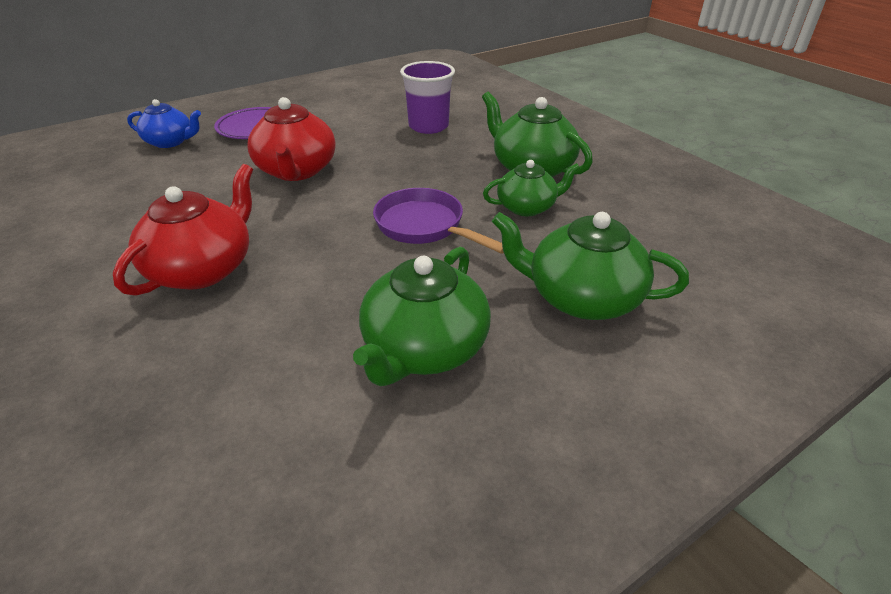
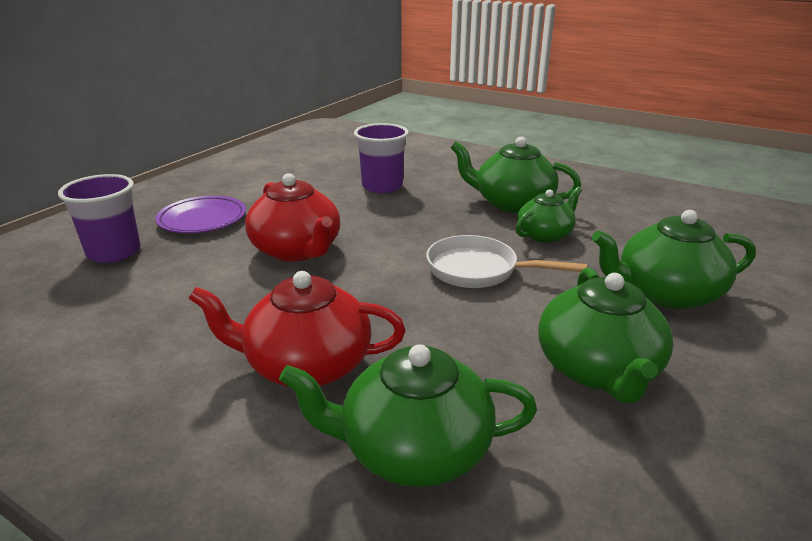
camera: 25 degrees left, 10 degrees down
red teapot [113,164,253,296] -> red teapot turned 90 degrees counterclockwise [189,271,405,387]
blue teapot [127,99,201,148] -> purple cup [58,174,141,263]
purple pan [373,188,504,254] -> white pan [426,235,587,288]
none -> green teapot [279,344,537,487]

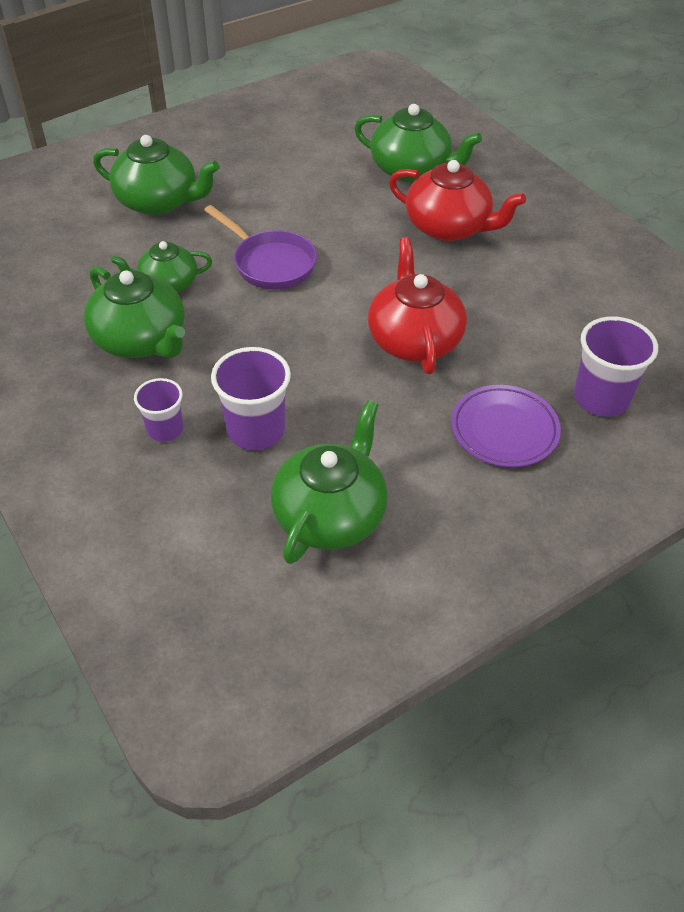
camera: 155 degrees left, 20 degrees up
white pan [426,235,587,288] -> purple pan [204,205,317,289]
green teapot [538,268,673,403] -> green teapot moved to [271,400,388,564]
none -> purple cup [134,378,183,442]

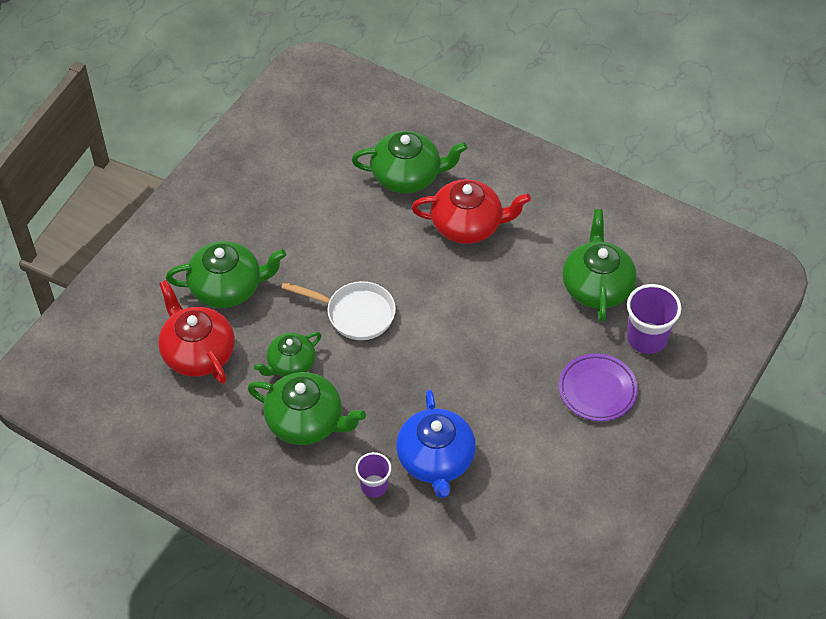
camera: 25 degrees left, 5 degrees up
purple pan [204,205,317,289] -> white pan [281,281,396,340]
purple cup [211,347,291,450] -> blue teapot [396,390,476,498]
green teapot [271,400,388,564] -> green teapot moved to [562,209,636,322]
red teapot [368,237,467,374] -> red teapot moved to [158,280,235,384]

